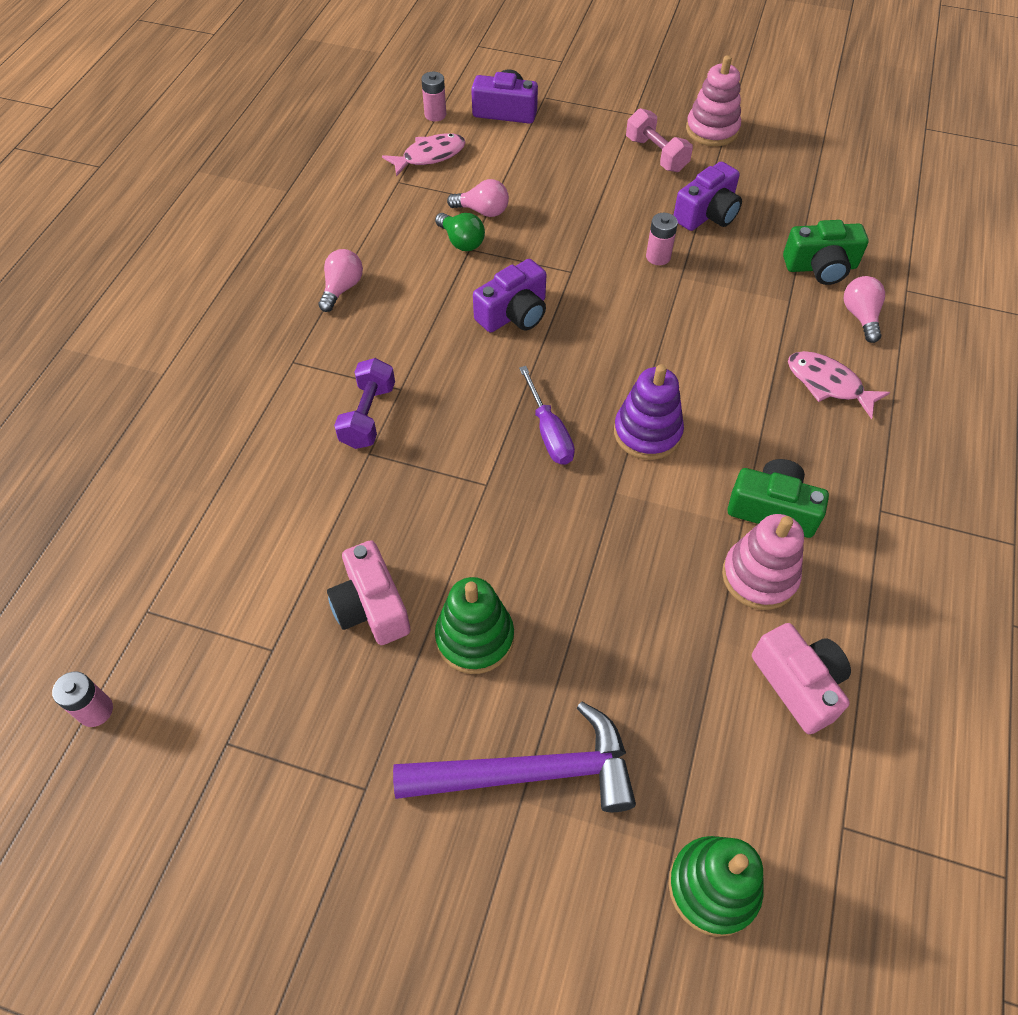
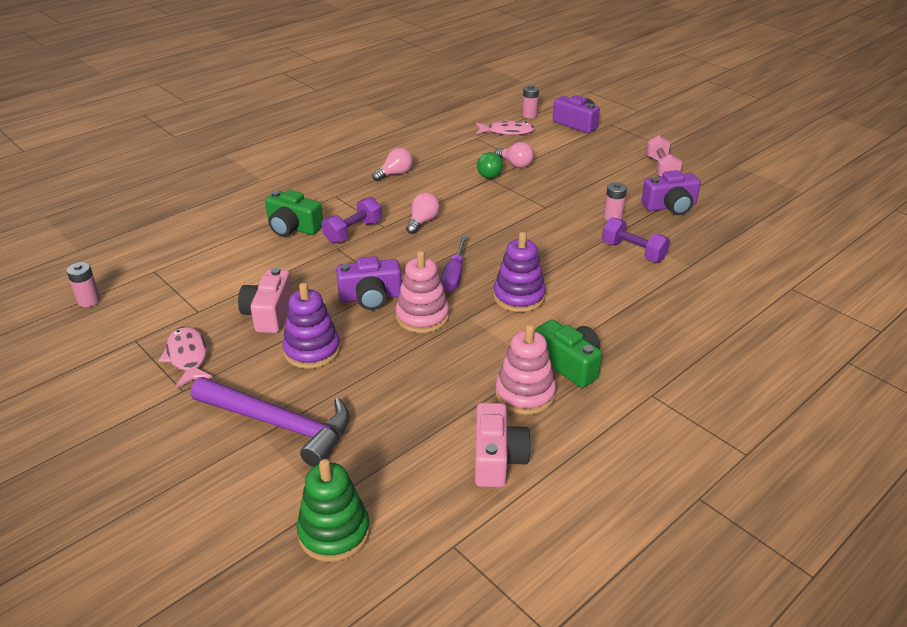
camera: 30 degrees right, 20 degrees down
green stacking toy [435,577,514,674] -> purple stacking toy [282,283,340,369]
purple camera [473,259,546,333] -> purple camera moved to [336,256,402,310]
pink stacking toy [686,55,741,146] -> pink stacking toy moved to [395,251,449,333]
green camera [783,220,869,285] -> green camera moved to [265,190,323,237]
pink fish [788,351,890,419] -> pink fish moved to [158,326,213,388]
pink light bulb [844,276,885,343] -> pink light bulb moved to [406,192,440,234]
none -> purple dumbbell [602,217,670,262]

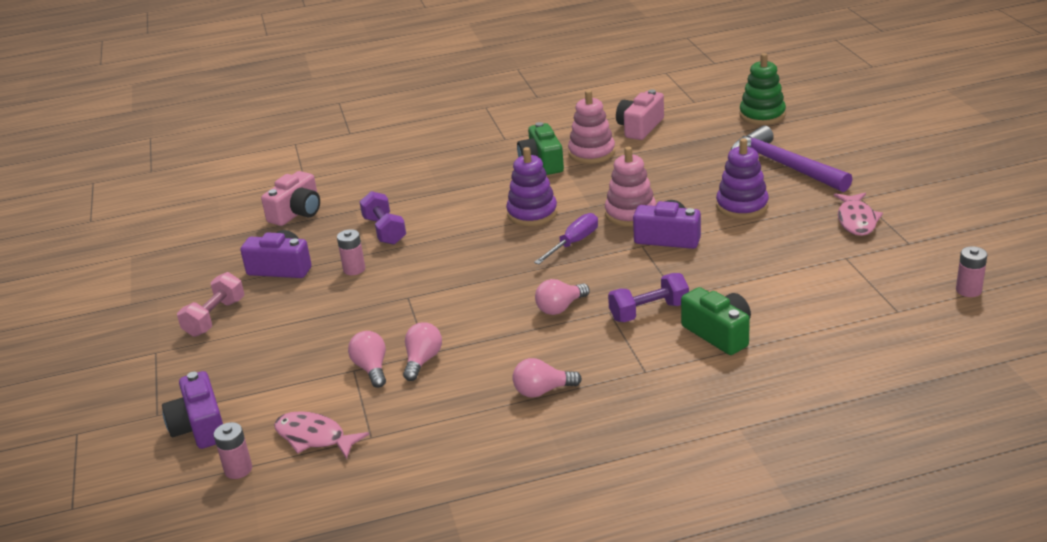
camera: 150 degrees left, 5 degrees down
pink camera [238,268,293,333] -> pink camera moved to [261,171,320,226]
green light bulb [477,152,503,179] -> pink light bulb [403,322,442,381]

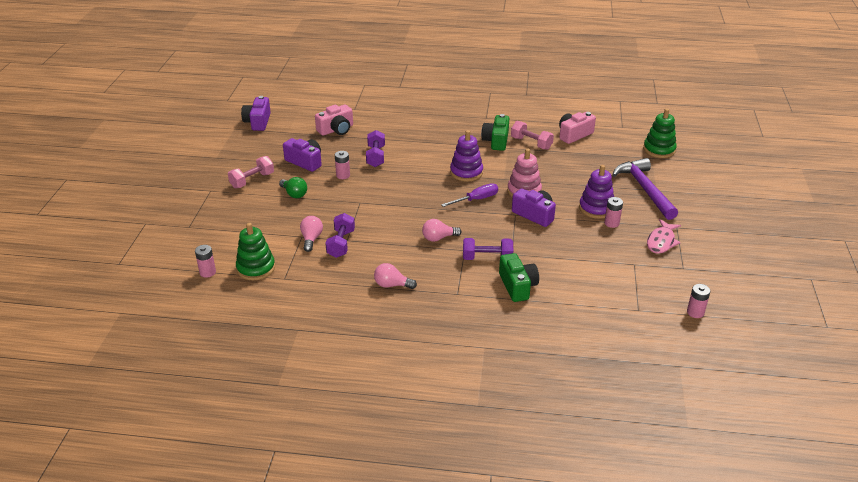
camera: 20 degrees right, 5 degrees up
purple camera [162,371,223,449] -> purple camera moved to [241,96,271,131]
pink fish [274,411,369,459] -> green stacking toy [236,223,275,280]
pink light bulb [403,322,442,381] -> purple dumbbell [325,213,355,258]
pink stacking toy [568,90,615,164] -> pink dumbbell [511,121,554,150]
none -> green light bulb [279,177,307,198]
none -> pink battery [604,197,623,228]

